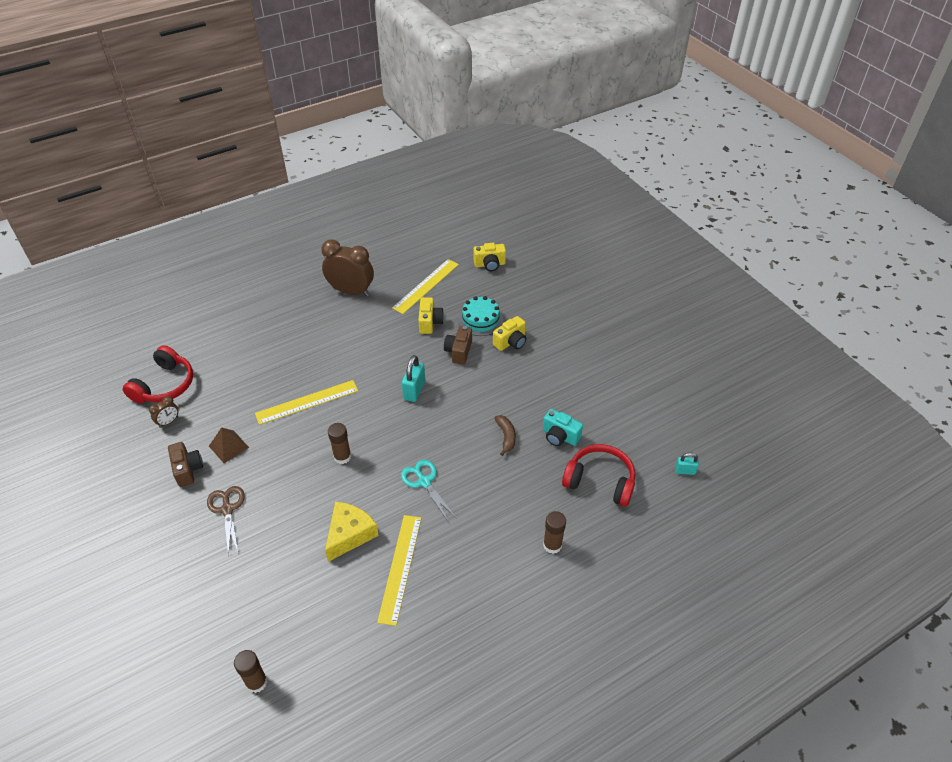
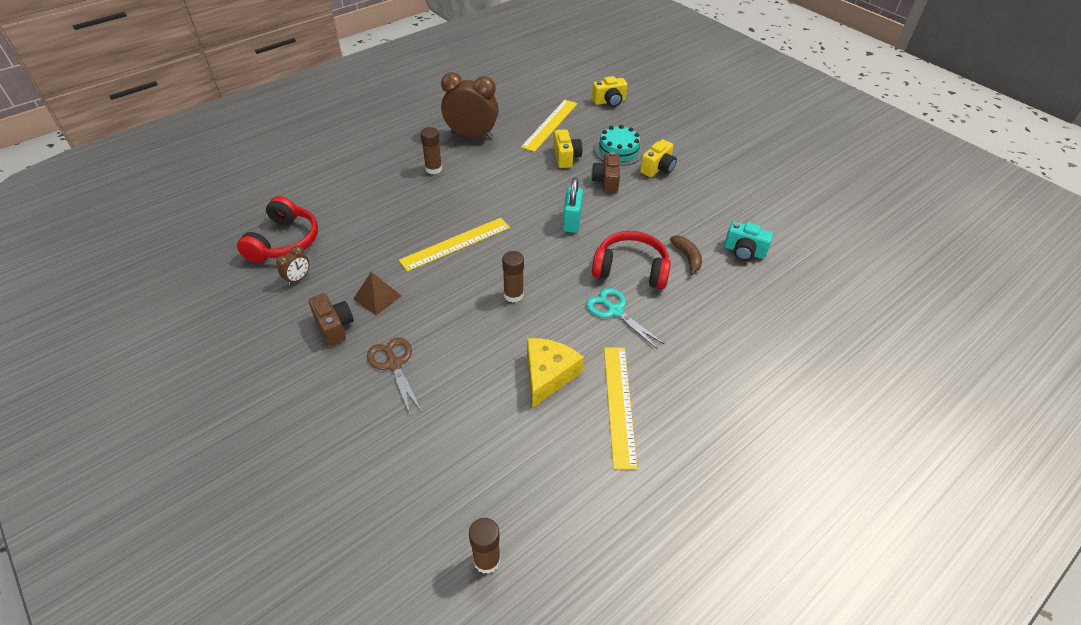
camera: 10 degrees left, 0 degrees up
brown glue stick [543,511,566,554] -> brown glue stick moved to [420,127,442,174]
red headphones [562,444,635,507] -> red headphones moved to [592,231,671,289]
turquoise padlock [675,453,699,475] -> none

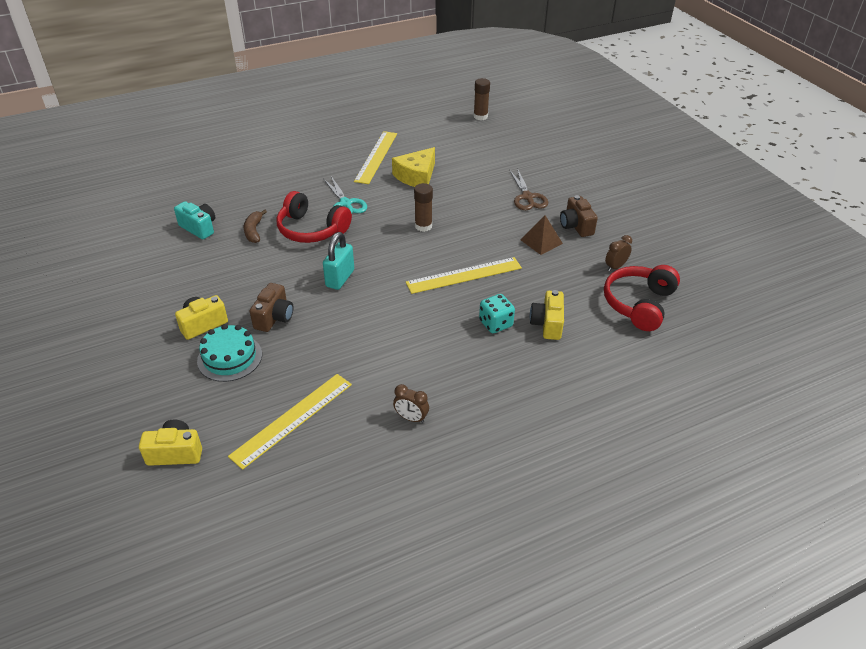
camera: 165 degrees left, 5 degrees down
brown glue stick [420,127,442,174] -> none
brown clock [441,72,499,139] -> brown clock [393,384,429,423], size x0.45
yellow camera [553,129,582,168] -> yellow camera moved to [530,290,564,340]
none -> turquoise dice [479,294,515,333]

